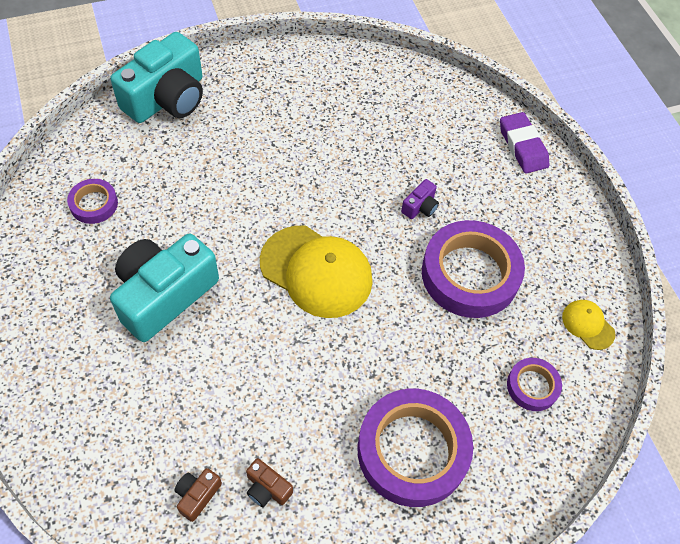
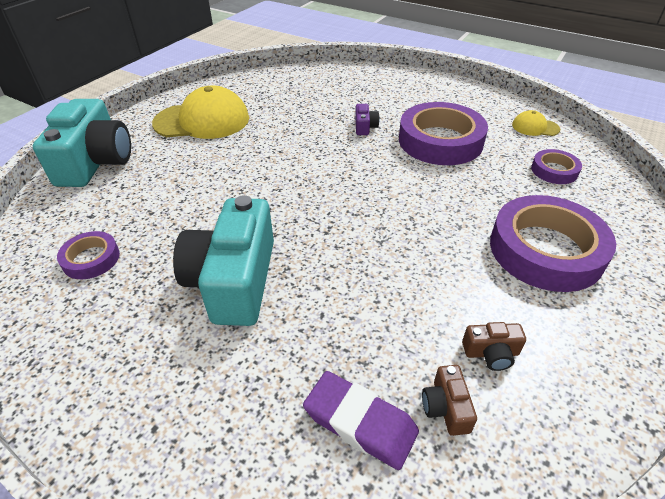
camera: 35 degrees left, 15 degrees down
yellow cap [260,226,373,318] -> yellow cap moved to [152,85,249,139]
purple eraser [500,112,549,174] -> purple eraser moved to [303,371,419,470]

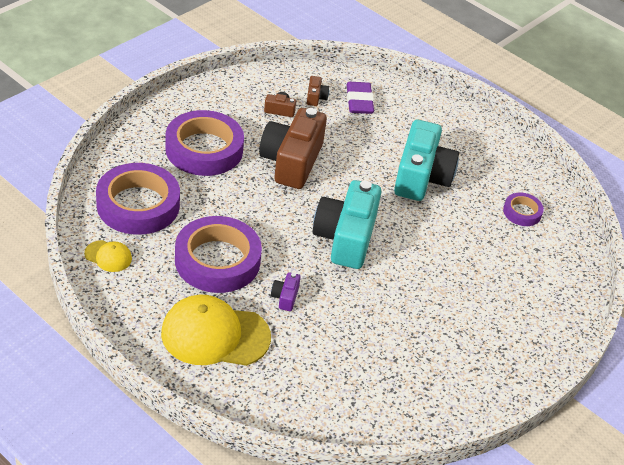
camera: 175 degrees left, 0 degrees up
turquoise camera [33,99,131,187] -> turquoise camera moved to [313,180,381,269]
yellow cap [152,85,249,139] -> yellow cap moved to [161,294,271,366]
purple eraser [303,371,419,470] -> purple eraser turned 45 degrees clockwise [347,82,374,114]
purple tape [531,149,582,184] -> purple tape [96,163,180,235], size x2.04
none -> brown camera [259,108,327,189]

